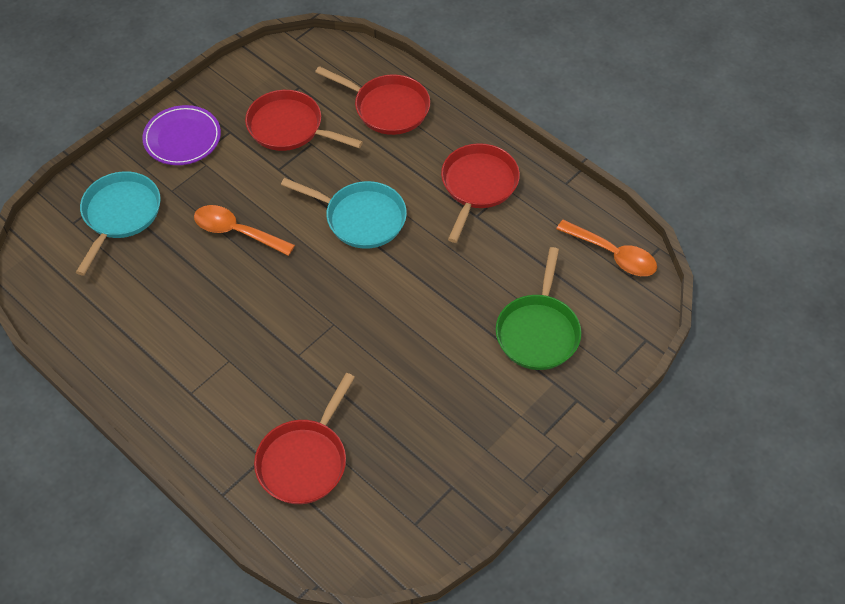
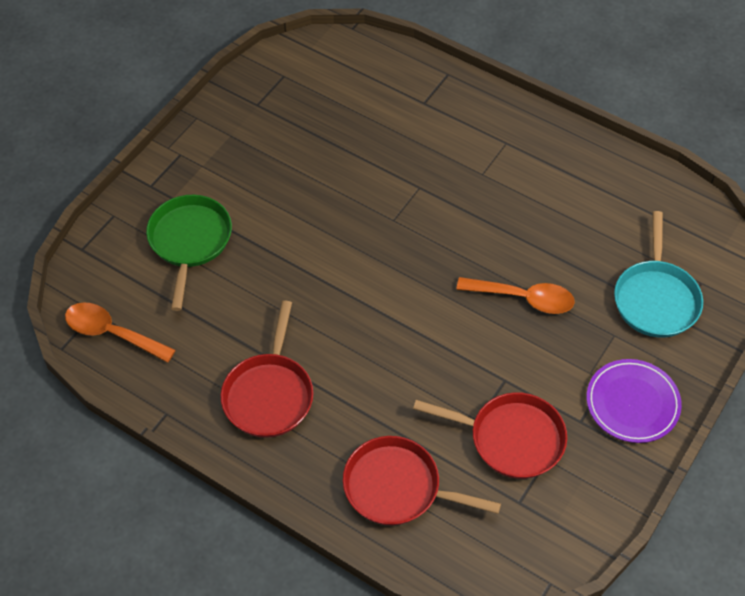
camera: 170 degrees right, 0 degrees up
red pan [254,373,355,504] -> none
turquoise pan [281,178,407,249] -> none

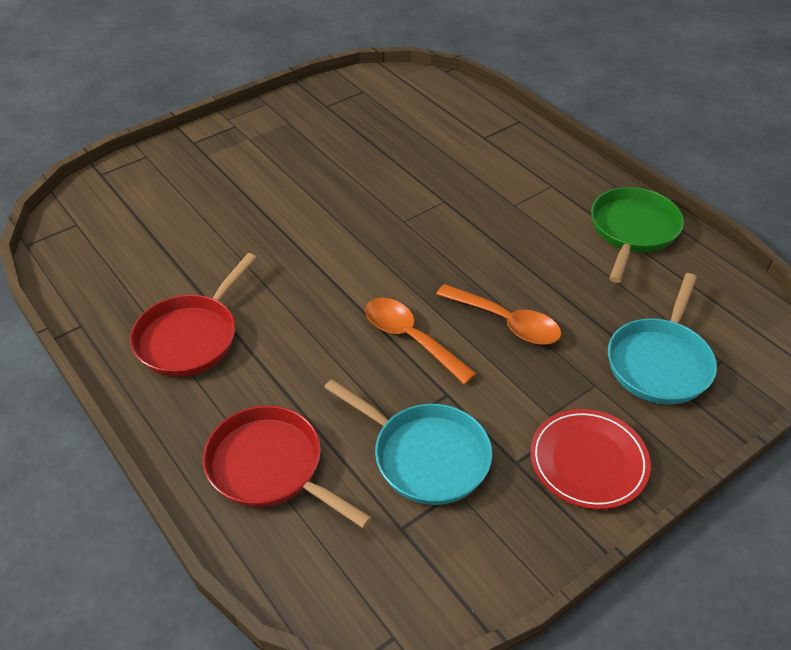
camera: 20 degrees right, 10 degrees down
orange spoon [65,302,176,363] -> orange spoon moved to [365,298,477,384]
green pan [146,195,232,311] -> green pan moved to [591,187,684,283]
red pan [413,392,567,479] -> turquoise pan [324,379,492,505]
purple plate [587,359,682,443] -> red plate [530,409,651,509]

